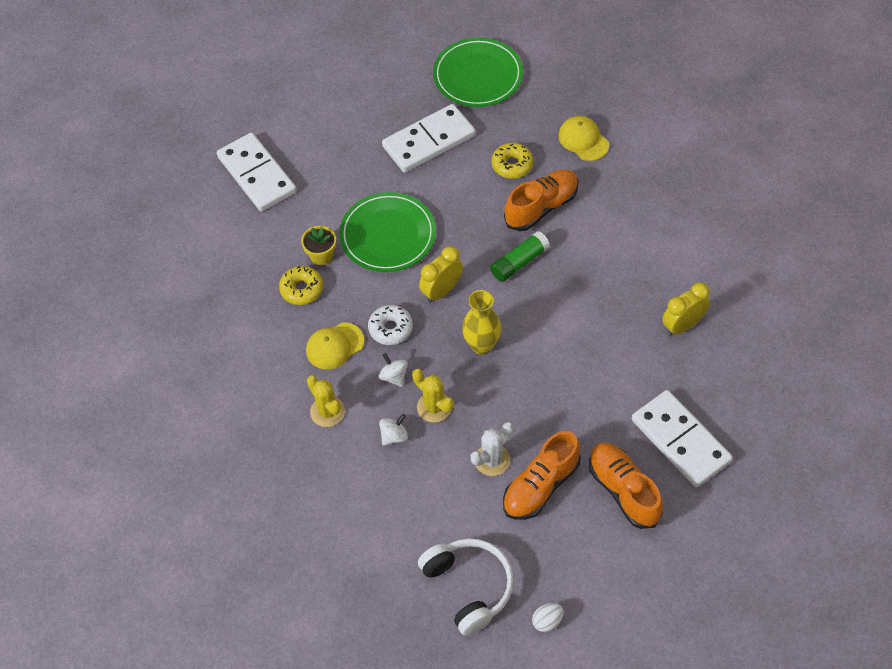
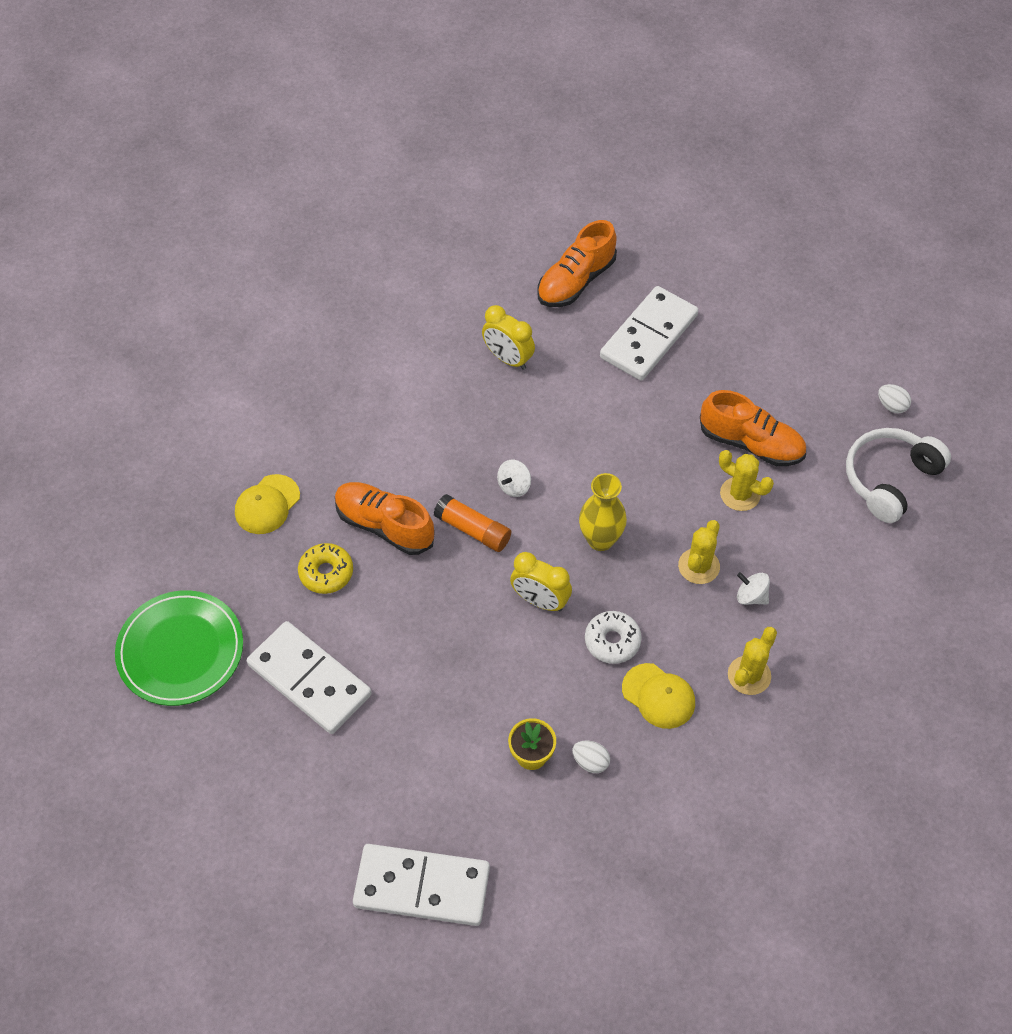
camera: 110 degrees left, 0 degrees up
white domino [217,133,297,212] -> white domino turned 60 degrees clockwise [353,844,490,926]
yellow donut [279,266,323,305] -> white egg [572,741,610,773]
green plate [339,192,436,272] -> none
white spinning top [379,353,408,387] -> white spinning top moved to [497,460,531,497]
white cactus [471,422,514,476] -> yellow cactus [719,450,774,511]
green glue stick [490,231,550,282] -> orange glue stick [434,494,511,552]
orange shoe [589,442,663,529] -> orange shoe moved to [538,220,617,307]

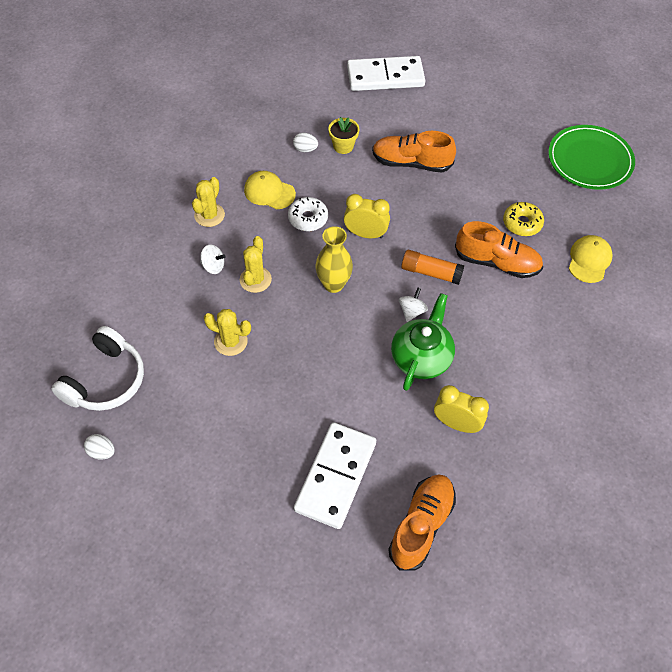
camera: 165 degrees right, 0 degrees up
white domino [247,621,372,734] -> none
orange shoe [700,390,806,466] -> orange shoe moved to [372,131,456,173]
none -> green teapot [391,293,455,391]

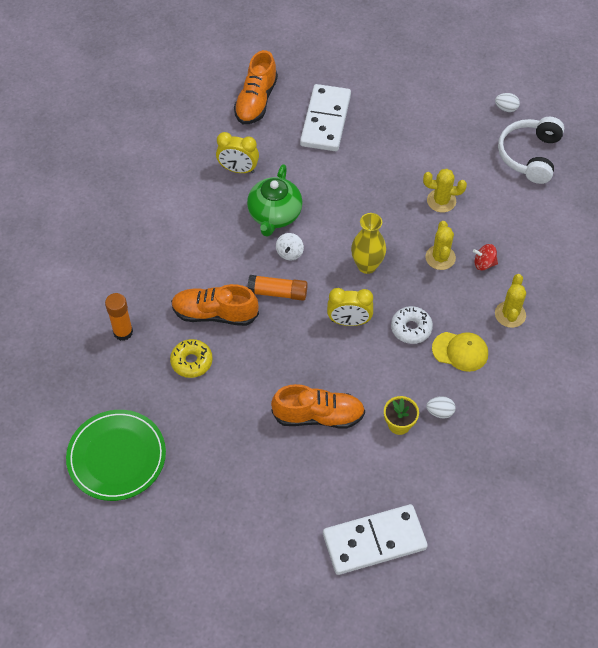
camera: 170 degrees right, 0 degrees up
white spinning top [200,244,226,274] -> red spinning top [473,244,498,270]
yellow cap [569,235,613,283] -> orange glue stick [105,293,133,341]

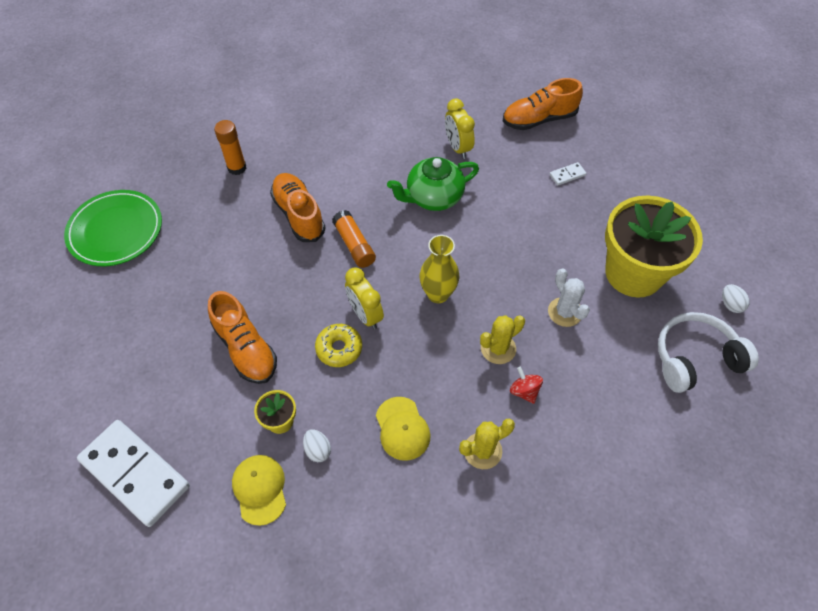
camera: 55 degrees right, 0 degrees up
yellow donut [170,339,213,378] -> yellow donut moved to [315,324,362,367]
white spinning top [276,233,304,260] -> none
white domino [300,84,351,151] -> white domino [550,162,587,185], size x0.40
white donut [391,306,433,344] -> none
yellow cactus [423,169,467,213] -> white cactus [548,268,590,327]
none -> yellow cap [232,455,286,526]
none -> yellow flower pot [605,196,703,297]

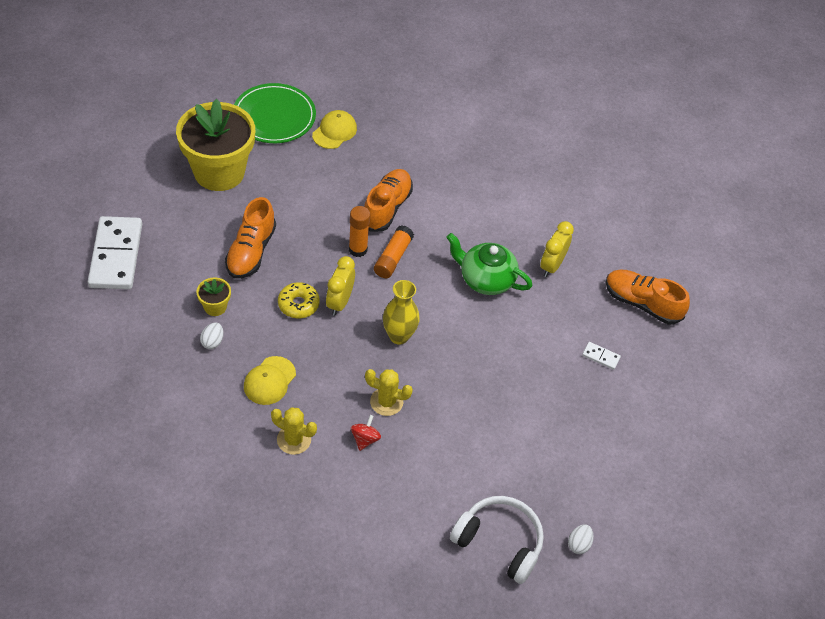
camera: 45 degrees right, 5 degrees down
orange glue stick [214,120,247,175] -> orange glue stick moved to [349,206,370,257]
yellow cap [232,455,286,526] -> yellow cap moved to [312,110,357,149]
white cactus [548,268,590,327] -> none
yellow flower pot [605,196,703,297] -> yellow flower pot moved to [176,99,255,191]

